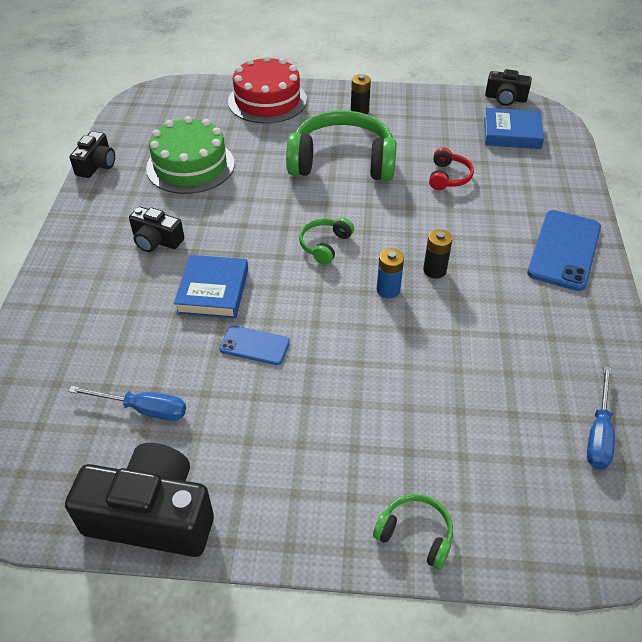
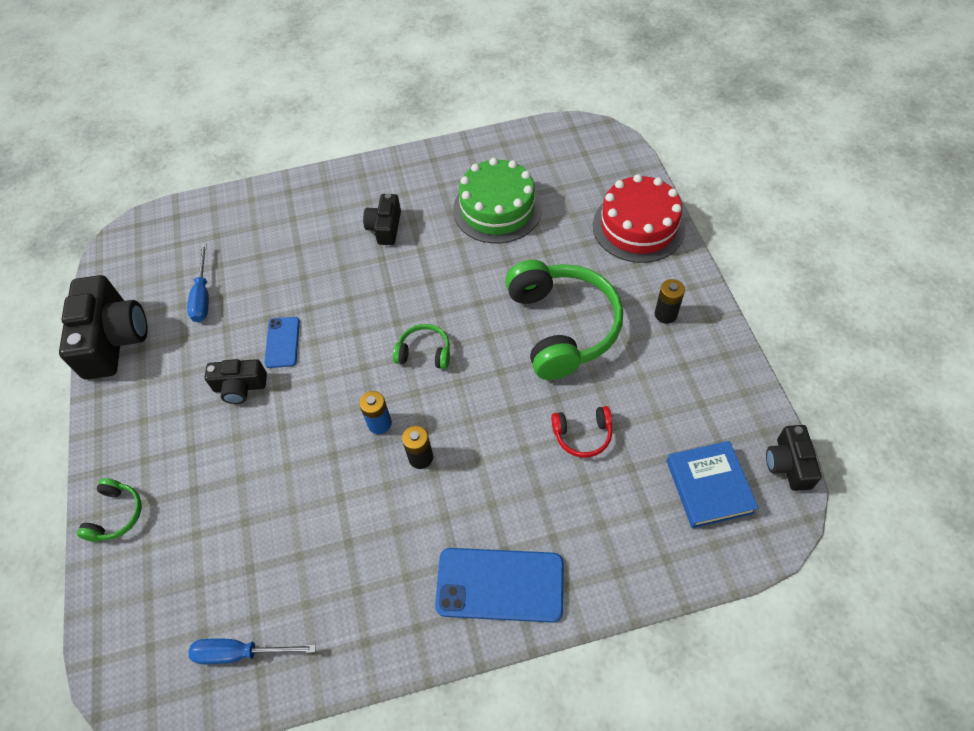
camera: 75 degrees right, 10 degrees up
black camera [69,131,115,178] -> black camera moved to [205,359,267,404]
blue book [174,255,248,319] -> none

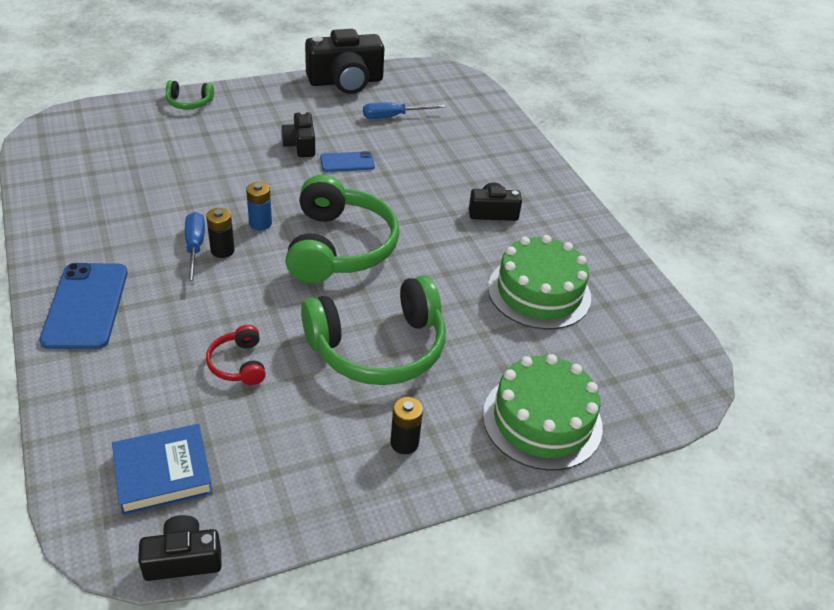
camera: 75 degrees right, 15 degrees down
blue screwdriver [188,639,316,664] -> blue screwdriver moved to [185,212,205,285]
green headphones [393,324,450,369] -> green headphones [285,175,400,283], size x2.21
red cake [593,174,685,263] -> green cake [483,354,603,471]

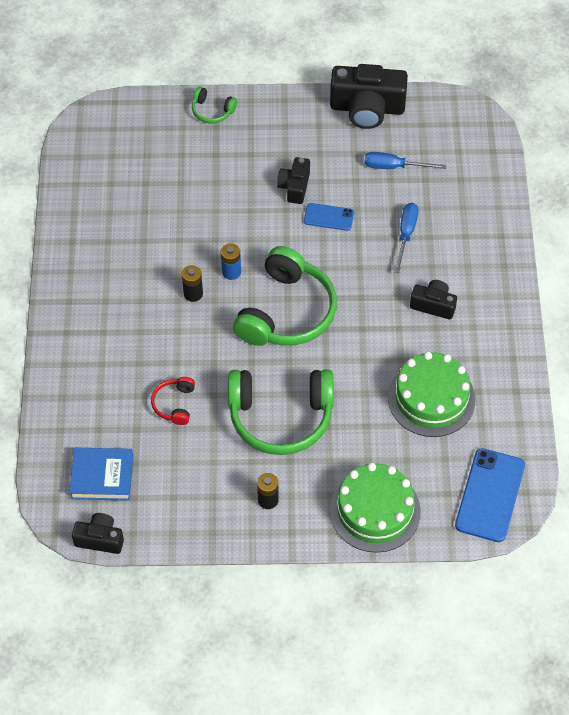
camera: 25 degrees right, 15 degrees up
blue phone [39,263,128,349] -> blue phone moved to [455,448,525,542]
blue screwdriver [185,212,205,285] -> blue screwdriver moved to [394,203,419,273]

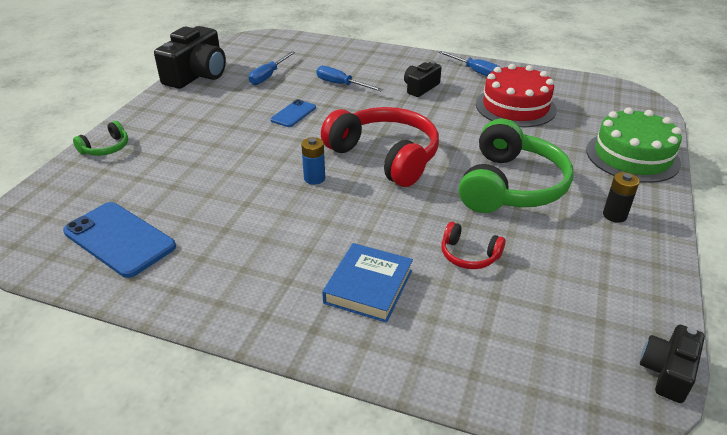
camera: 70 degrees left, 20 degrees down
blue book [69,448,134,501] -> blue book moved to [322,243,413,323]
black battery [182,265,203,302] -> none
green headphones [233,246,337,346] -> red headphones [321,107,439,187]
black camera [277,157,310,204] -> none
green cake [388,352,475,437] -> red cake [476,64,557,127]
blue phone [455,448,525,542] -> blue phone moved to [63,202,176,278]
none -> blue screwdriver [439,51,499,76]

